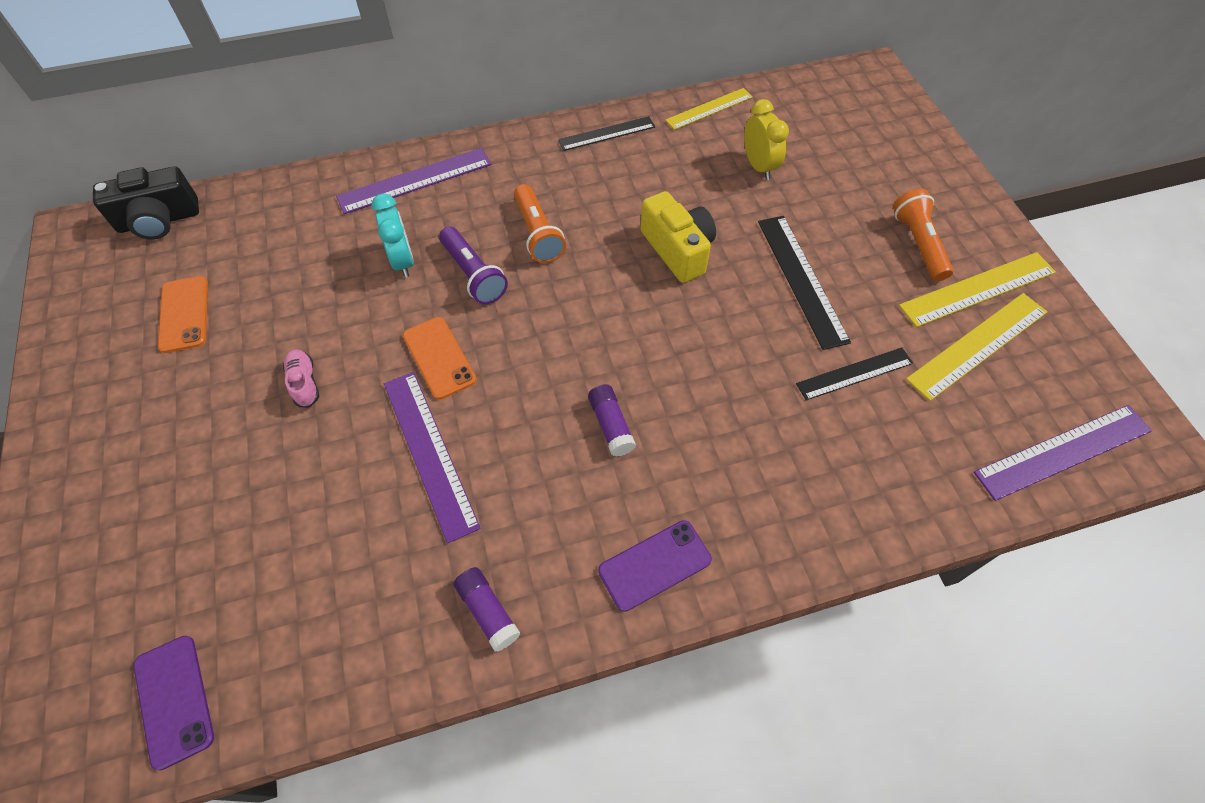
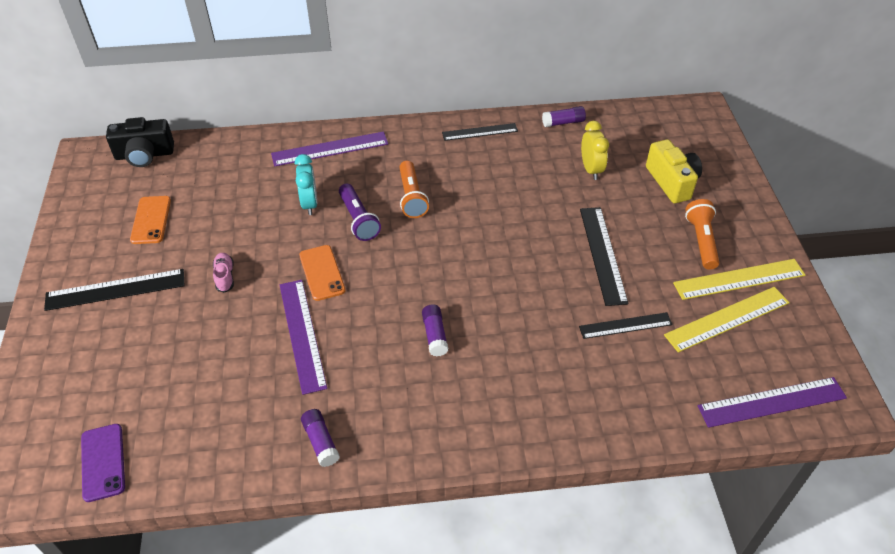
camera: 10 degrees right, 10 degrees down
purple phone [598,520,712,612] -> none
yellow camera [641,191,716,283] -> yellow camera moved to [646,139,702,203]
yellow ruler [665,88,753,130] -> purple glue stick [542,106,586,127]
none -> black ruler [44,269,185,311]

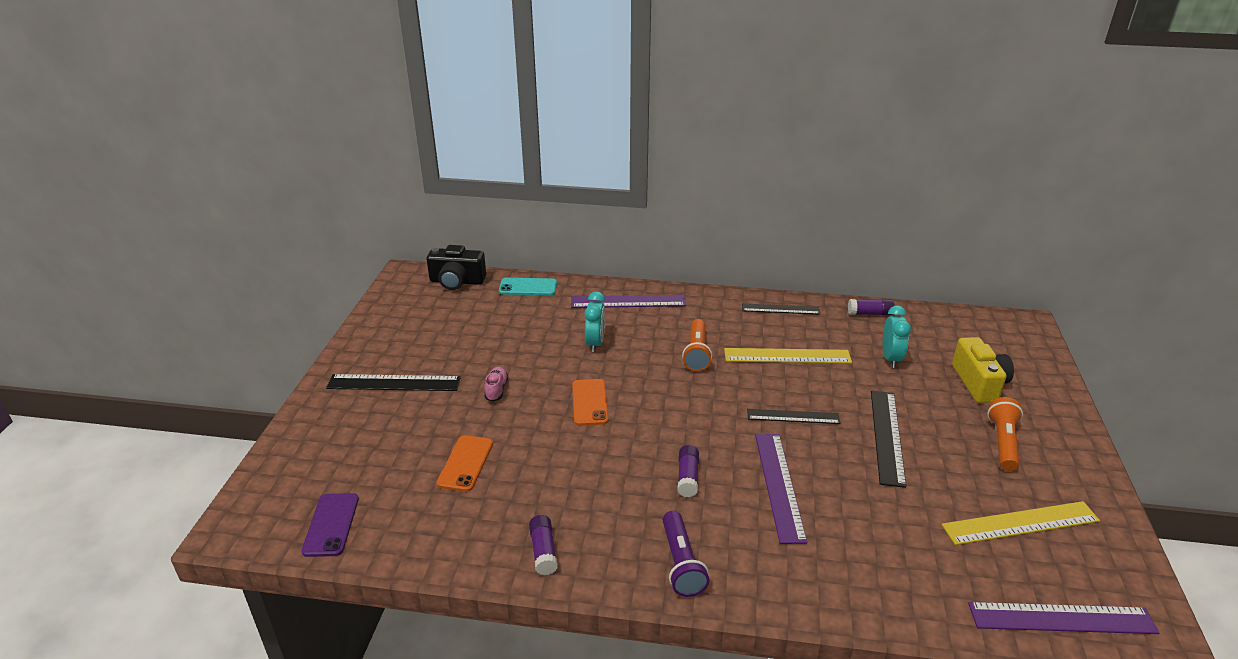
camera: 15 degrees right, 15 degrees down
orange phone [130,196,171,244] -> orange phone moved to [436,435,493,492]
purple ruler [280,280,327,395] -> purple ruler moved to [755,434,807,544]
purple flashlight [339,183,381,241] -> purple flashlight moved to [663,511,709,597]
black ruler [579,312,673,339] -> black ruler moved to [747,409,841,424]
yellow clock [581,121,609,180] -> turquoise clock [883,305,911,368]
yellow ruler [673,259,805,300] -> yellow ruler moved to [724,348,852,364]
none -> turquoise phone [499,278,557,295]

